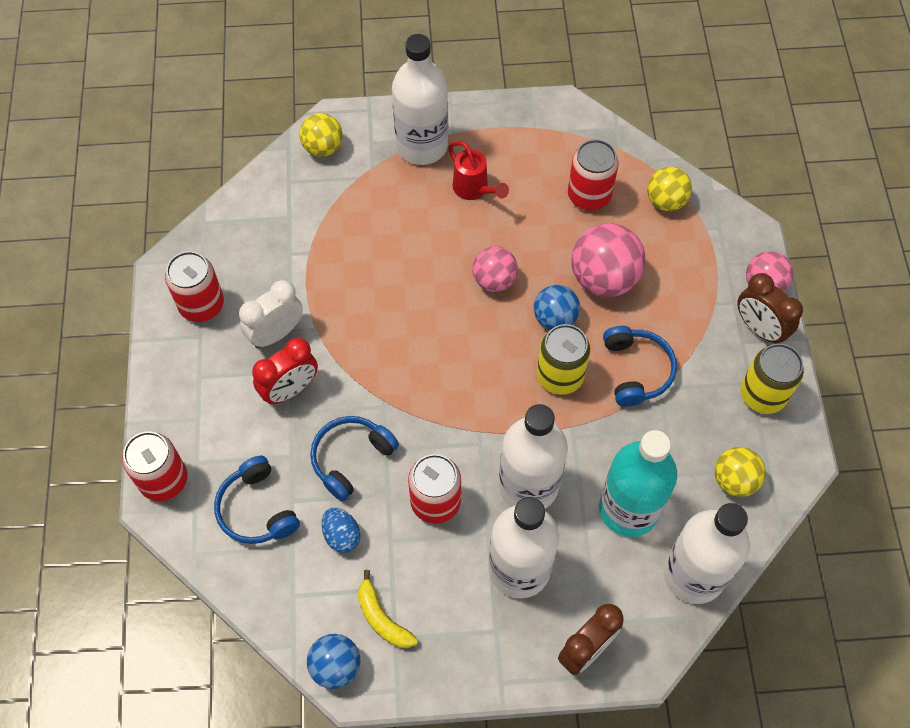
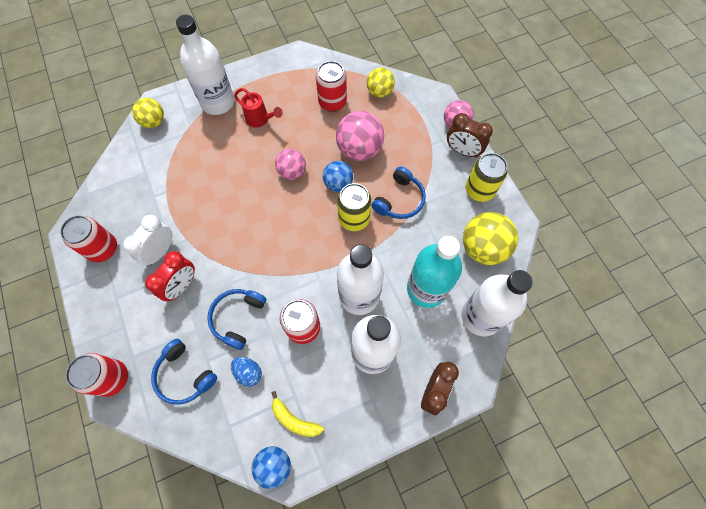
camera: 20 degrees left, 5 degrees up
blue headphones [603,326,677,407] -> blue headphones turned 60 degrees clockwise [371,166,426,219]
yellow ball [715,447,766,497] -> yellow ball [463,212,518,265], size x1.59

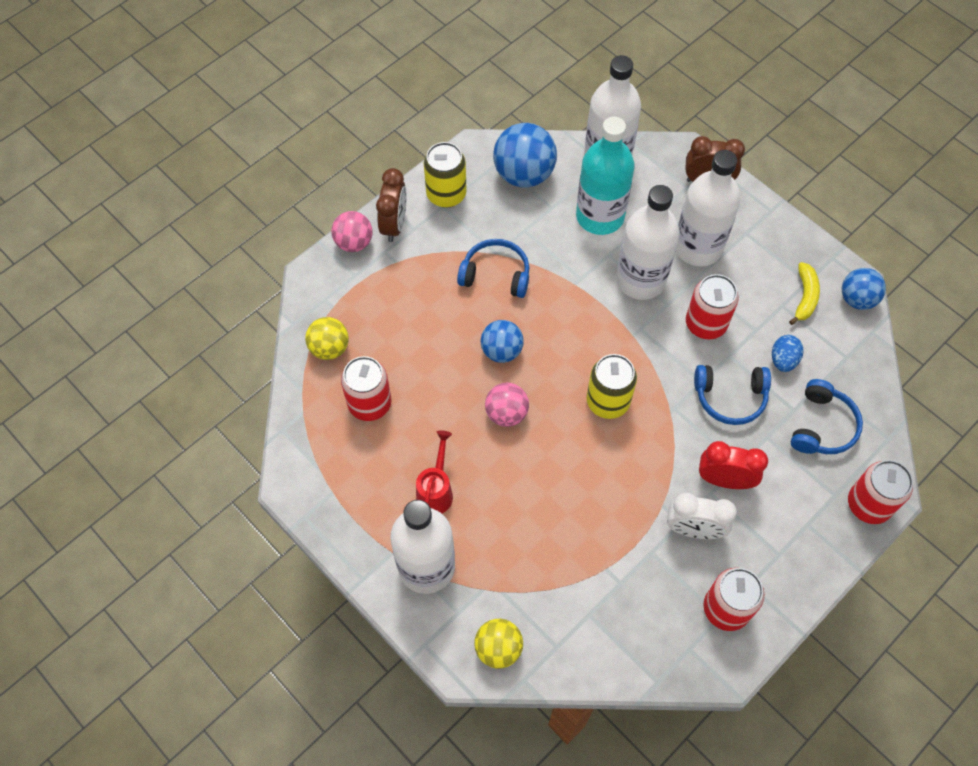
camera: 110 degrees left, 5 degrees down
pink ball [336,111,384,161] -> none
yellow can [337,183,372,231] -> yellow can moved to [587,354,637,419]
yellow ball [463,212,518,265] -> blue ball [493,123,557,188]

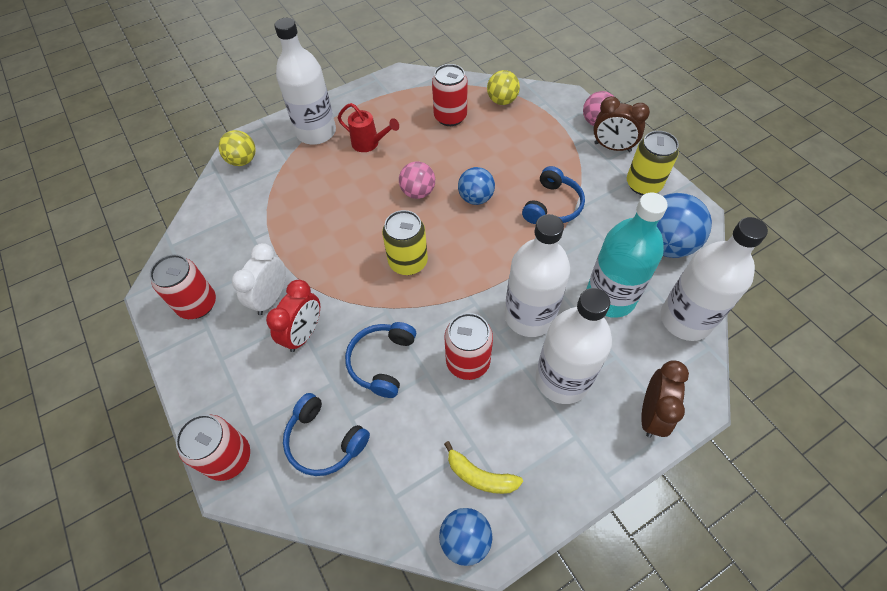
camera: 105 degrees right, 5 degrees down
blue egg [772,335,803,372] -> none

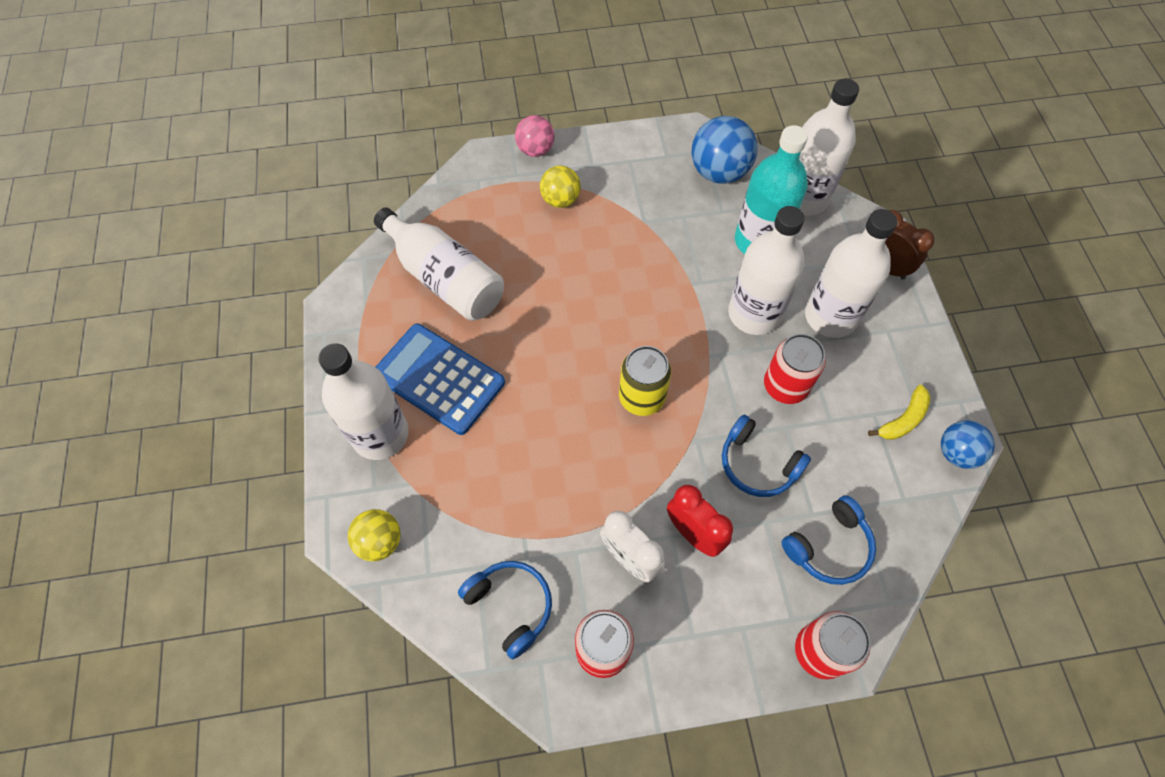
camera: 70 degrees left, 5 degrees up
red watering can [338,103,399,152] -> blue calculator [375,324,505,435]
pink ball [399,162,435,199] -> none
red can [432,64,468,126] -> white bottle [374,208,504,321]
blue ball [458,167,495,205] -> none
yellow ball [487,70,520,105] -> yellow ball moved to [540,166,581,208]
blue headphones [522,166,585,224] -> blue headphones moved to [458,561,552,659]
brown clock [593,96,650,152] -> none
yellow can [627,131,679,195] -> none

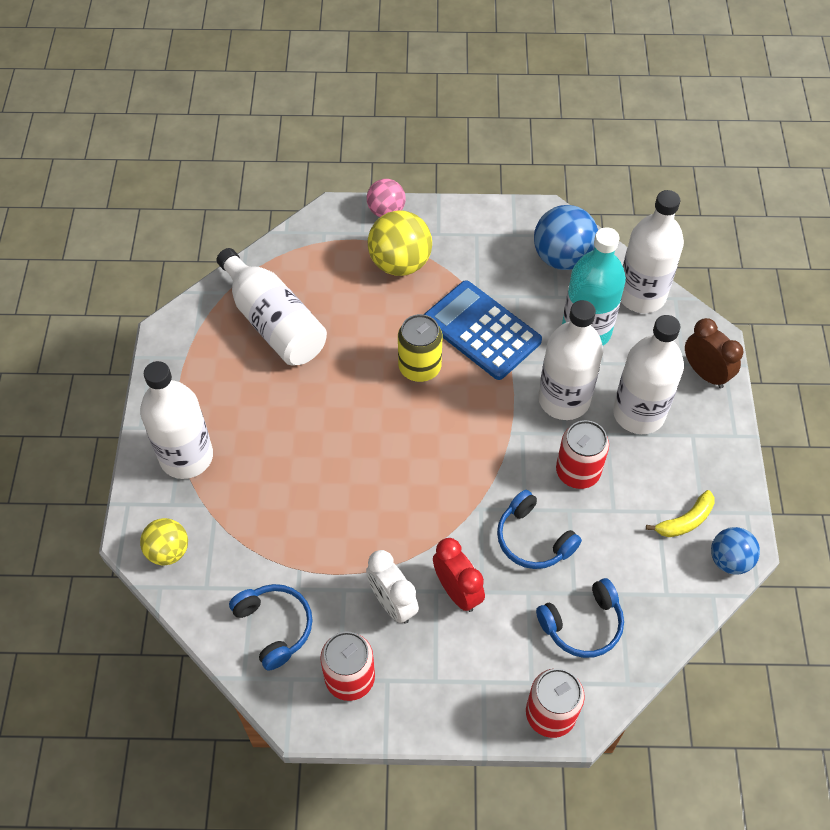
camera: 10 degrees right, 5 degrees down
blue calculator [375,324,505,435] -> blue calculator moved to [424,280,542,380]
yellow ball [540,166,581,208] -> yellow ball [368,210,432,276], size x1.59
yellow can [619,346,671,416] -> yellow can moved to [398,314,442,382]

